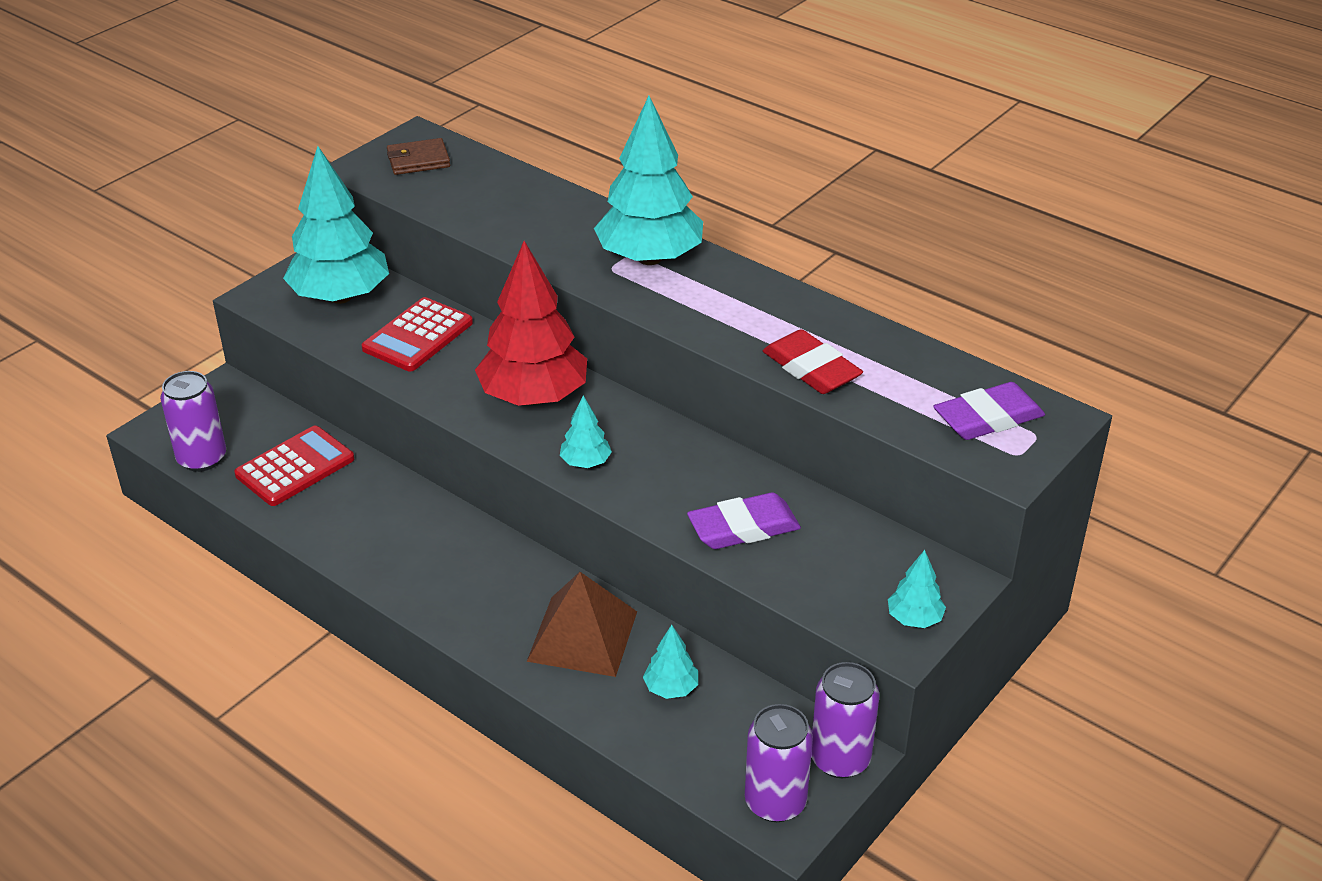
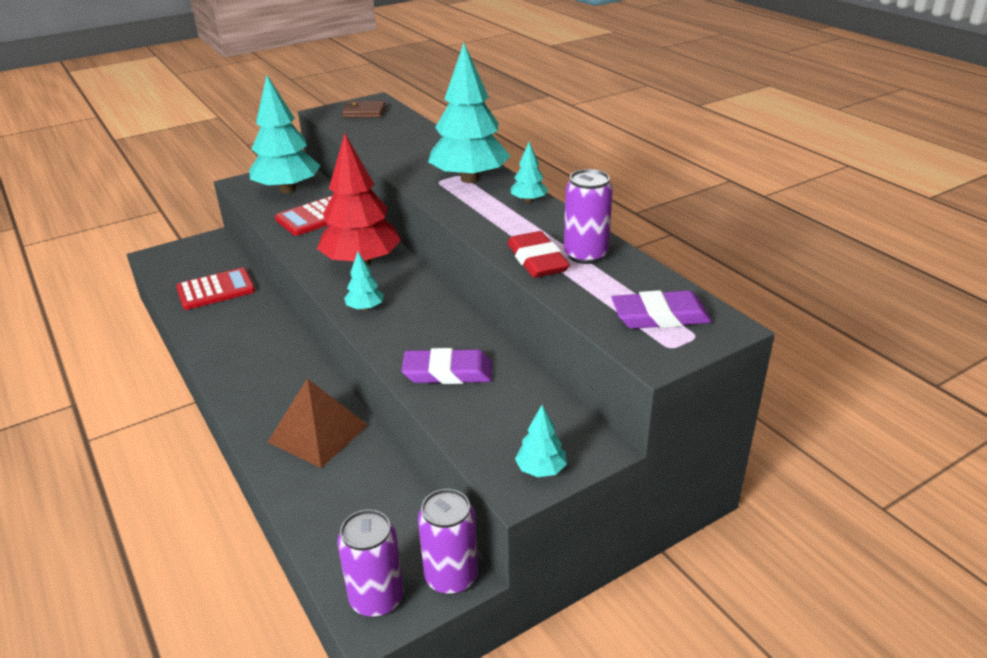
camera: 20 degrees right, 5 degrees down
purple can [160,371,226,472] -> purple can moved to [564,169,613,264]
turquoise tree [643,625,698,699] -> turquoise tree moved to [511,142,548,203]

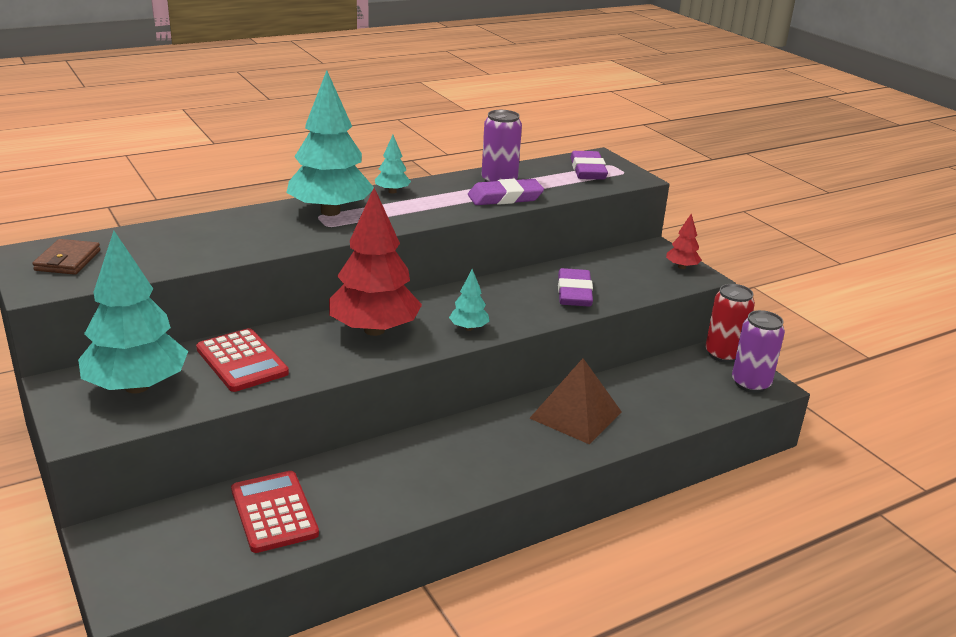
camera: 90 degrees left, 5 degrees down
purple can [418,489,478,595] -> red can [705,284,755,363]
red eraser [507,231,570,278] -> purple eraser [468,179,544,205]
turquoise tree [515,405,567,477] -> red tree [666,214,702,269]

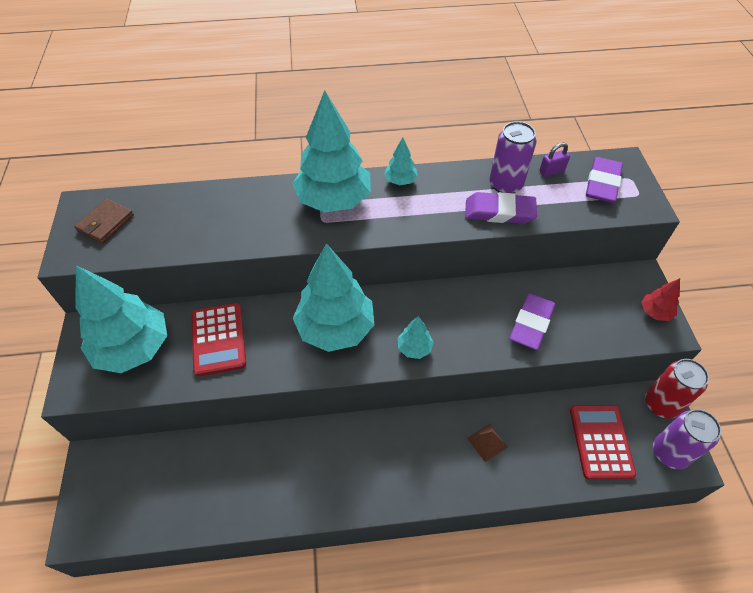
camera: 25 degrees right, 25 degrees up
red calculator [231,471,319,553] -> red calculator moved to [570,405,636,479]
red tree [329,188,422,336] -> turquoise tree [293,243,374,352]
brown pyramid [529,358,622,444] -> brown pyramid [467,424,508,462], size x0.49
none -> purple padlock [539,142,570,177]

